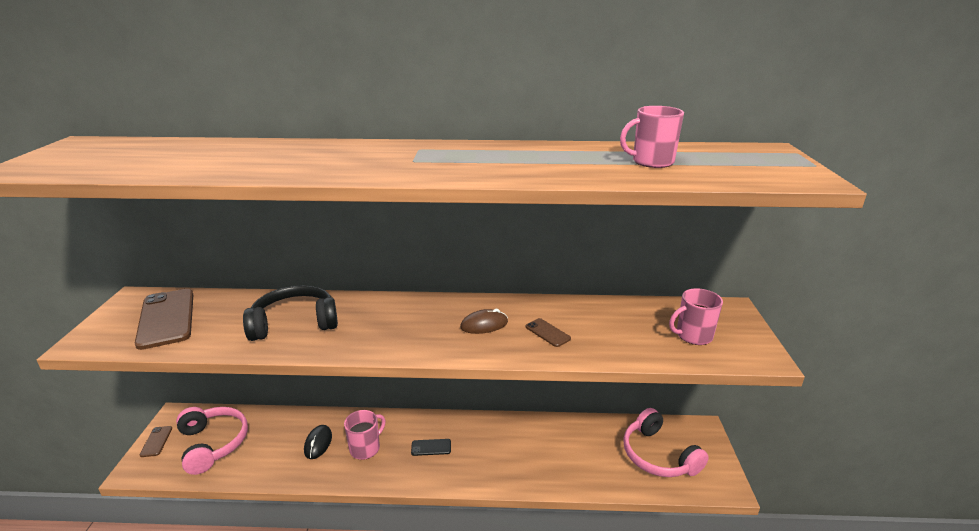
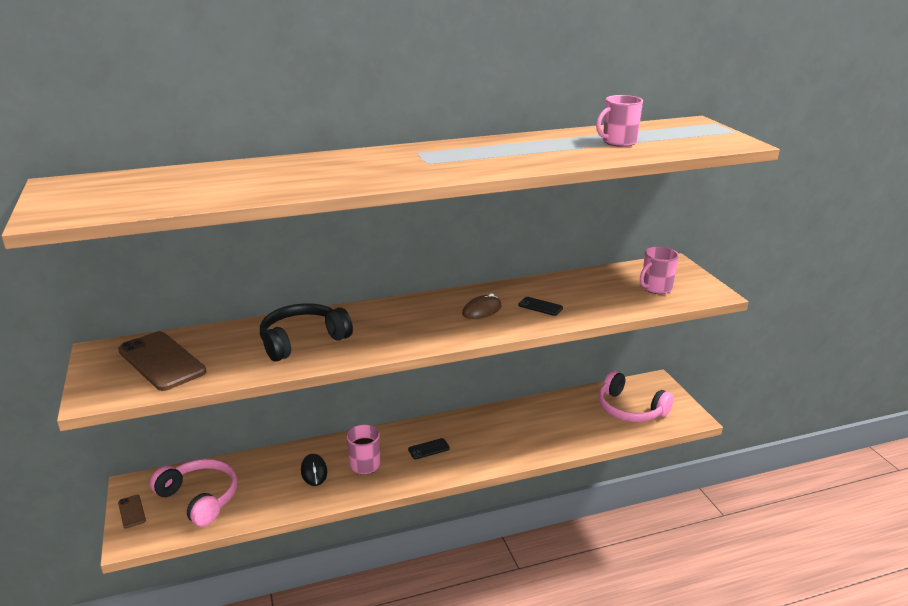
camera: 20 degrees left, 0 degrees up
brown phone [526,318,571,347] -> black phone [518,297,563,316]

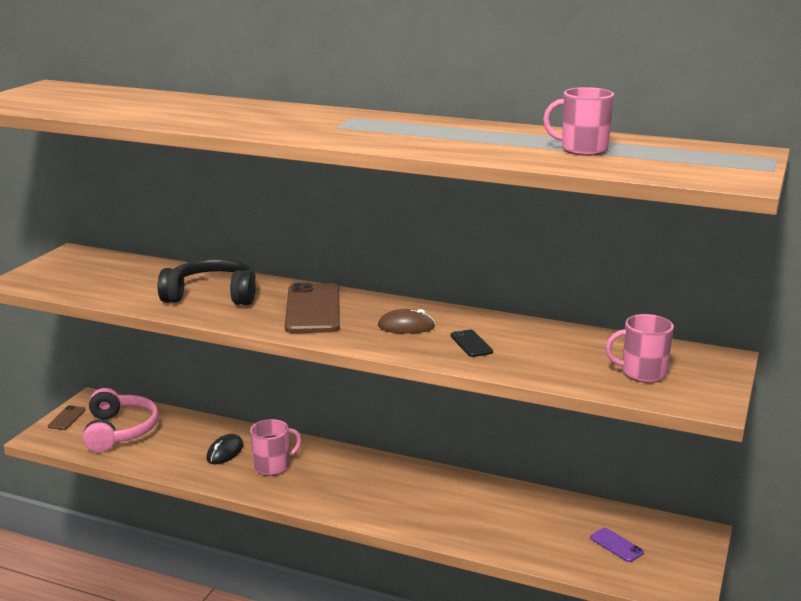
camera: 40 degrees right, 5 degrees down
brown phone [118,331,206,391] -> brown phone moved to [285,283,340,333]
black phone [408,438,450,459] -> none
pink headphones [598,371,674,422] -> purple phone [590,528,644,562]

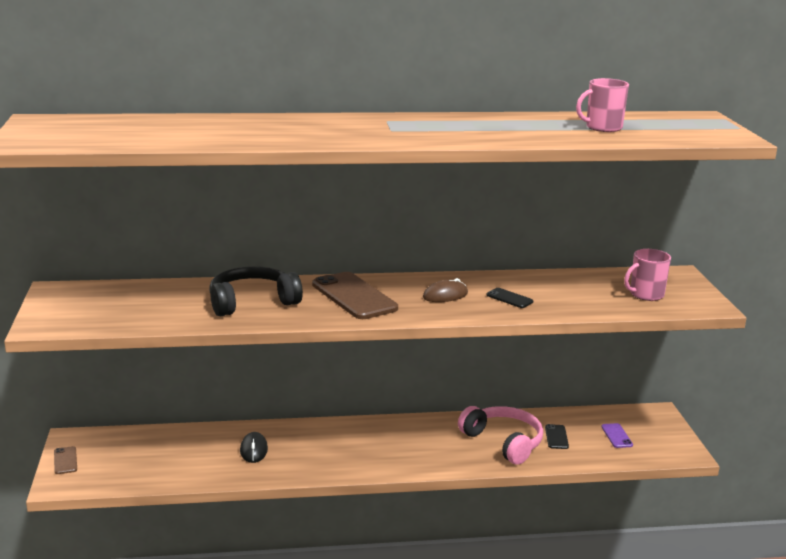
camera: 30 degrees left, 0 degrees up
pink headphones [83,388,159,453] -> pink headphones moved to [458,406,543,465]
pink mug [250,419,302,476] -> none
purple phone [590,528,644,562] -> purple phone turned 60 degrees clockwise [601,423,633,448]
none -> black phone [545,424,569,449]

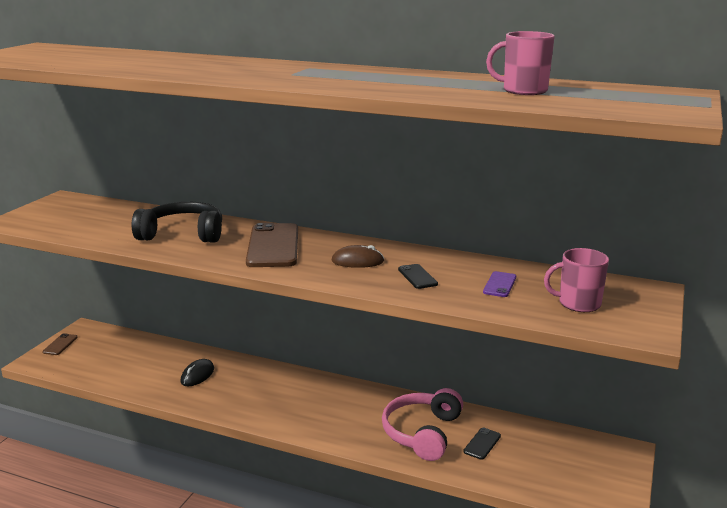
camera: 30 degrees right, 0 degrees up
pink headphones [458,406,543,465] -> pink headphones turned 150 degrees counterclockwise [382,388,463,461]
purple phone [601,423,633,448] -> purple phone moved to [483,271,516,297]

